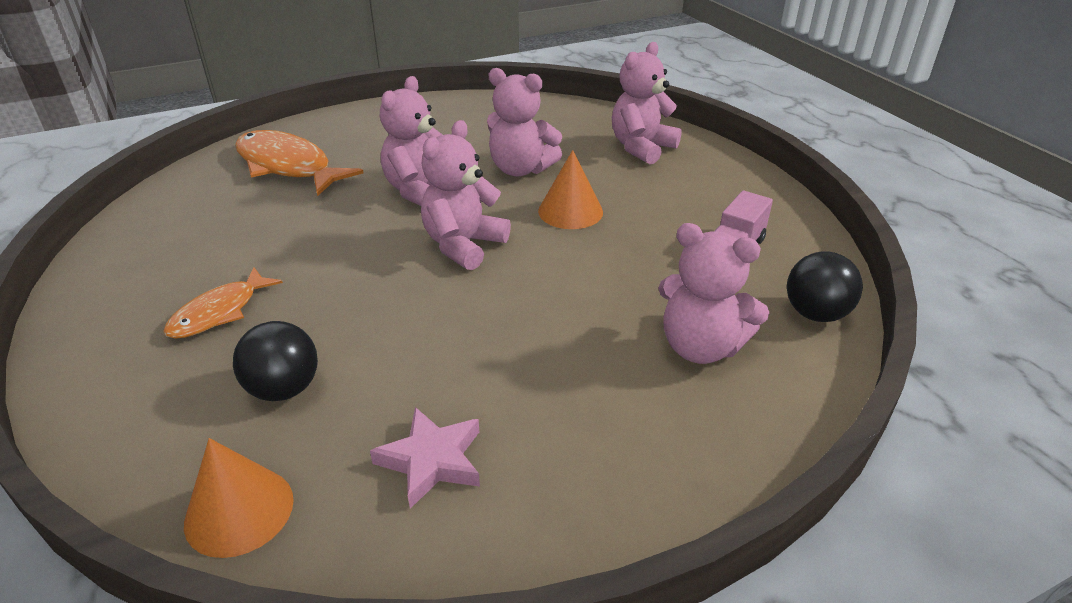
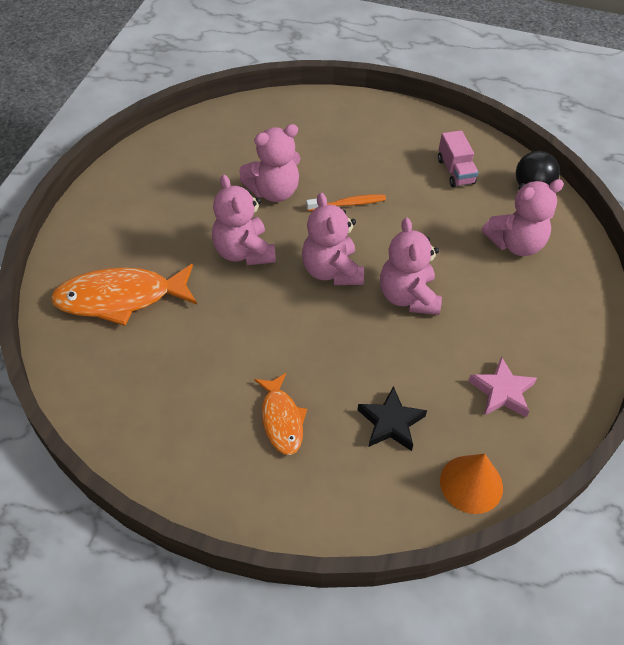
camera: 50 degrees left, 15 degrees up
black ball [233,321,318,401] -> black star [357,386,427,451]
orange cone [538,150,603,229] -> orange toothbrush [306,194,386,211]
pink teddy bear [612,42,682,165] -> pink teddy bear moved to [380,218,442,315]

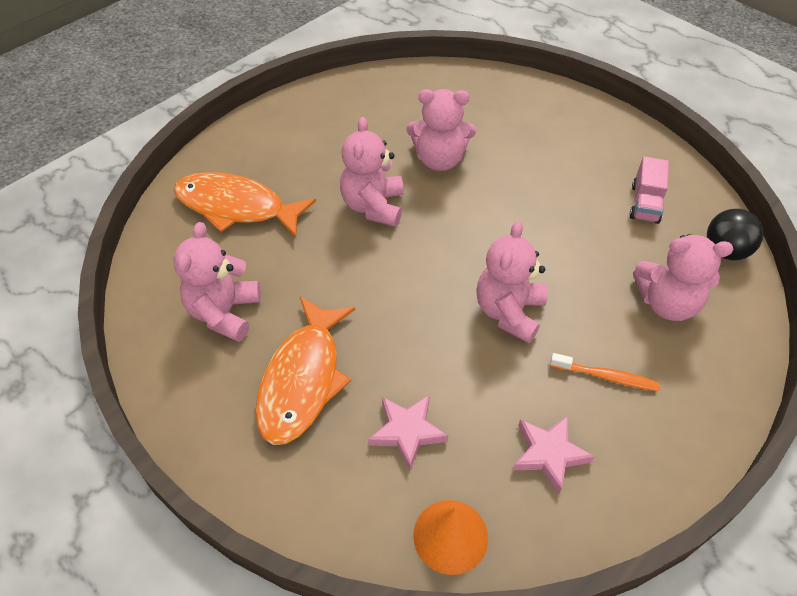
camera: 30 degrees right, 0 degrees up
orange fish [254,373,307,455] -> orange fish [255,297,355,445], size x1.68
pink teddy bear [302,193,364,285] -> pink teddy bear moved to [173,222,261,342]
orange toothbrush [306,194,386,211] -> orange toothbrush moved to [550,353,660,391]
black star [357,386,427,451] -> pink star [368,395,448,470]

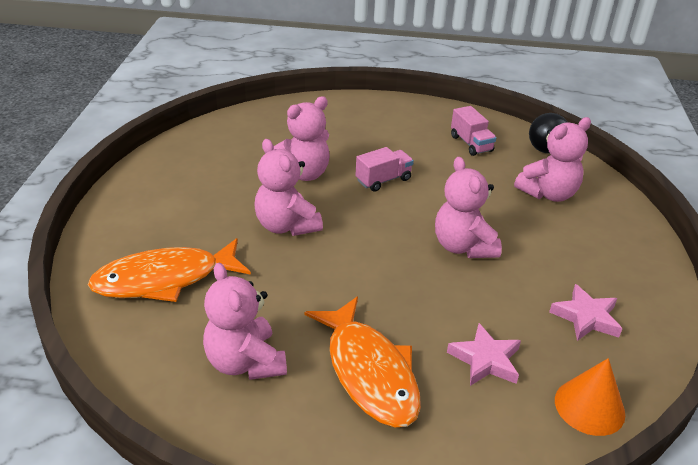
camera: 40 degrees left, 15 degrees down
orange toothbrush [550,353,660,391] -> none
none -> pink truck [355,147,414,192]

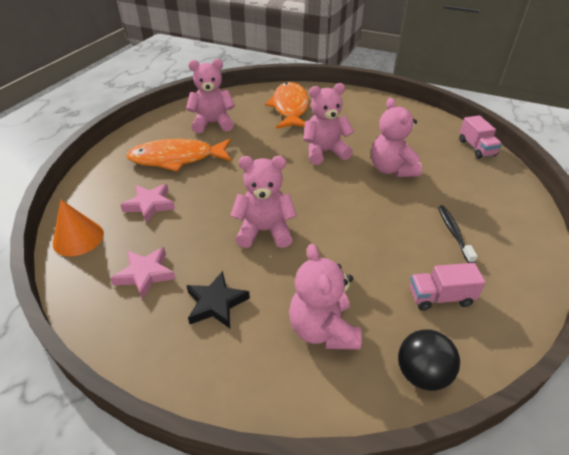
camera: 110 degrees right, 5 degrees up
pink truck [355,147,414,192] -> pink truck moved to [459,115,502,159]
none -> black star [186,271,250,328]
none -> black toothbrush [438,205,478,263]

